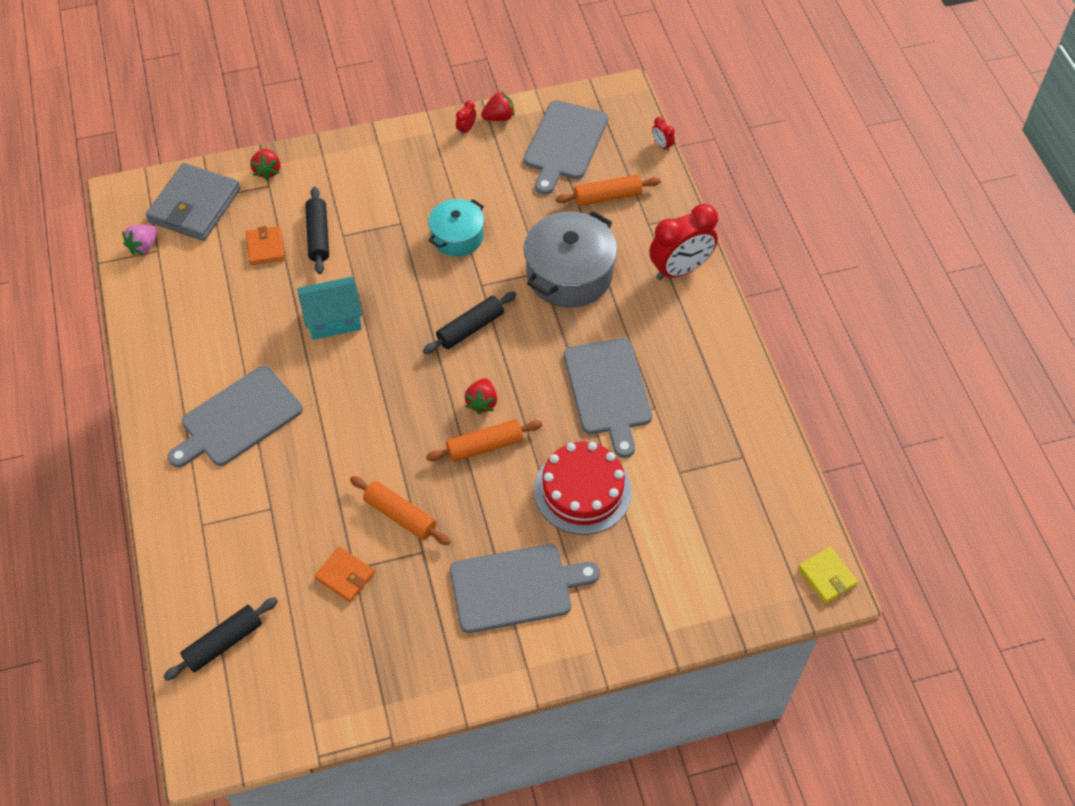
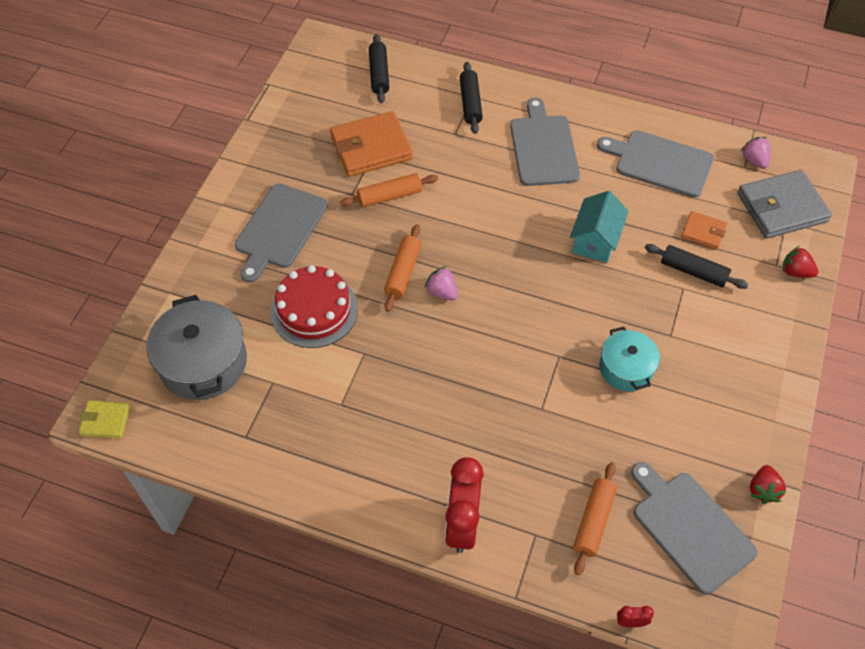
camera: 125 degrees right, 0 degrees up
grey wallet [146,163,240,241] -> grey wallet turned 75 degrees counterclockwise [737,170,832,239]
orange wallet [314,546,375,602] -> orange wallet [330,111,413,177], size x1.92
black rolling pin [423,292,516,354] -> black rolling pin moved to [460,62,483,134]
red clock [456,100,476,136] -> none
red strawberry [464,378,497,415] -> pink strawberry [424,266,458,301]
grey pot [524,211,617,308] -> grey pot moved to [146,295,247,400]
grey cutting board [564,338,652,458] -> grey cutting board moved to [597,130,714,198]

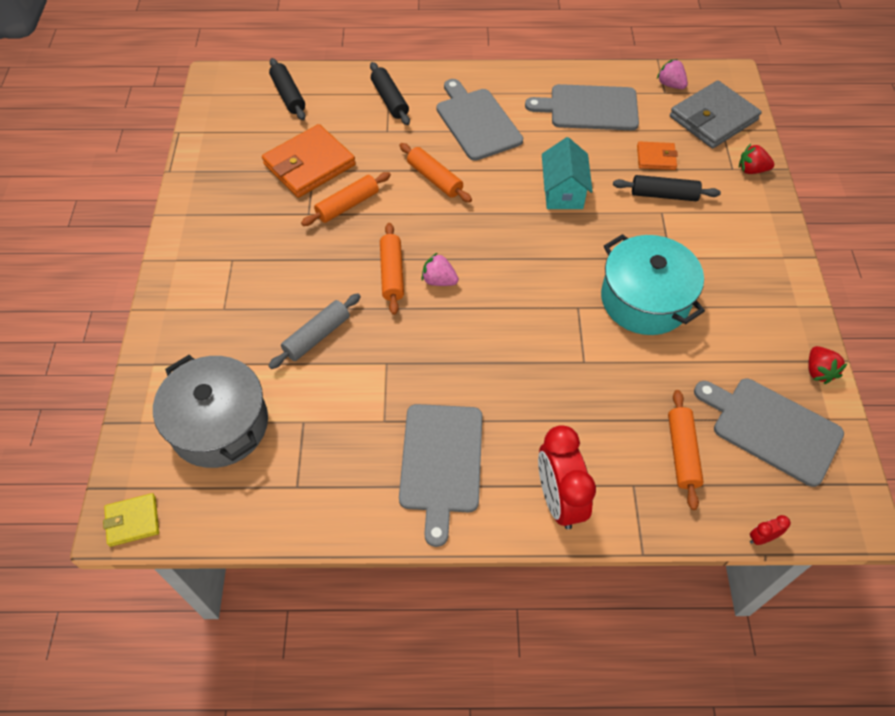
camera: 20 degrees left, 0 degrees up
grey cutting board [235,183,327,283] -> grey cutting board moved to [399,404,482,547]
red cake [271,265,358,348] -> grey rolling pin [268,293,361,369]
turquoise pot [599,327,660,391] -> turquoise pot [601,234,705,335], size x1.62
none -> orange rolling pin [400,143,472,203]

